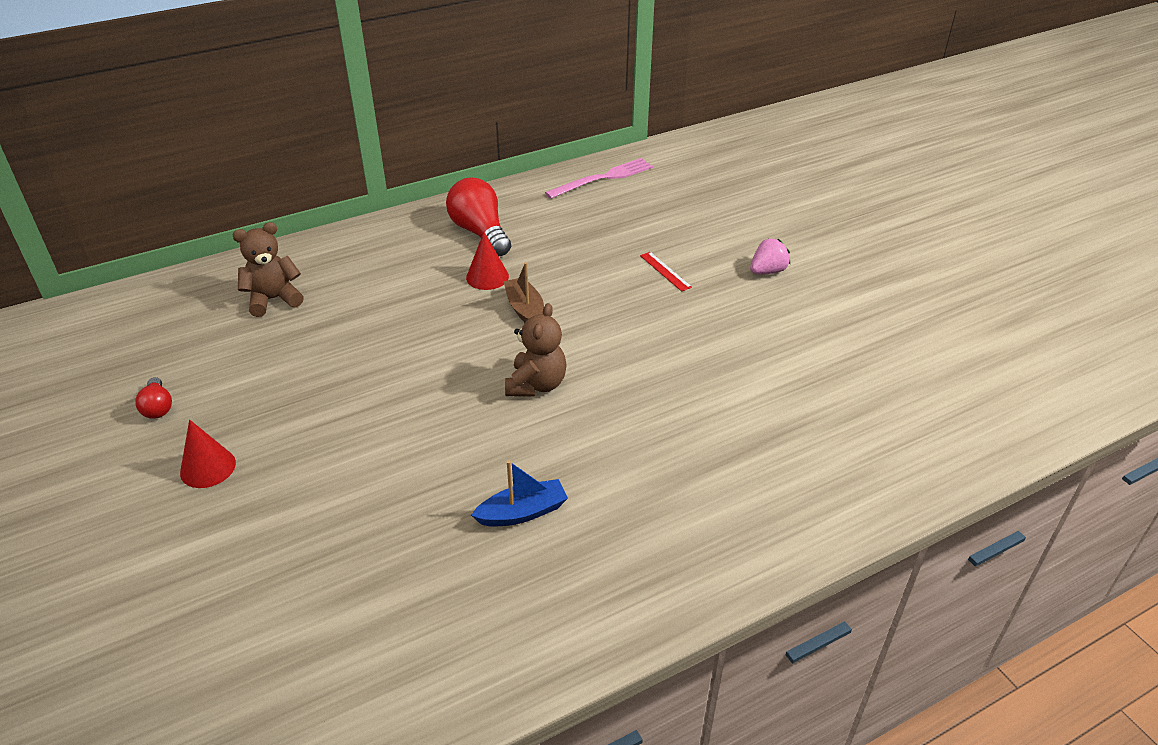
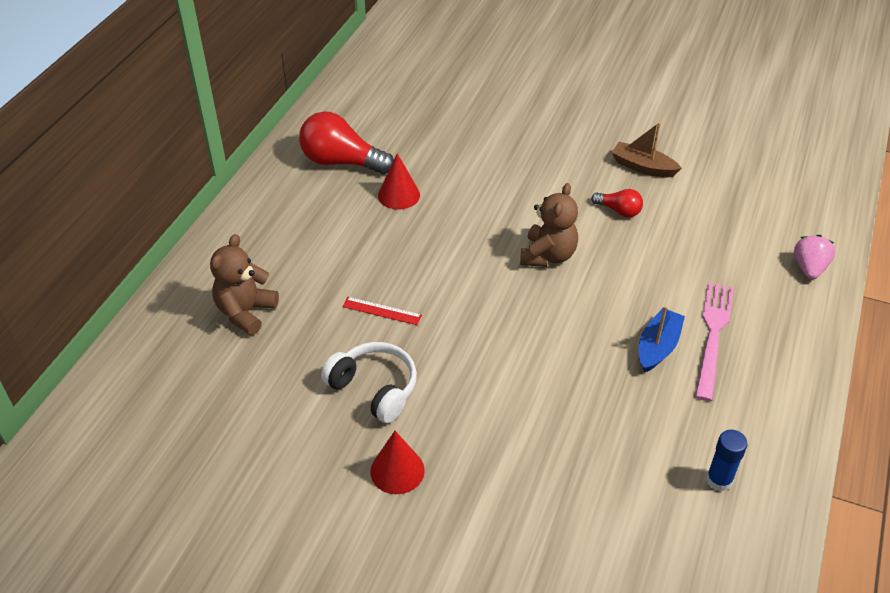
camera: 40 degrees left, 5 degrees up
red light bulb [135,377,172,419] -> red light bulb moved to [591,189,643,217]
brown boat [503,262,544,322] -> brown boat moved to [611,122,682,177]
brown teddy bear [505,303,566,397] -> brown teddy bear turned 45 degrees clockwise [520,183,578,267]
pink fork [545,158,653,199] -> pink fork moved to [695,282,734,401]
red ruler [640,252,692,292] -> red ruler moved to [342,297,422,325]
pink strawberry [750,238,790,274] -> pink strawberry moved to [794,235,835,279]
none -> white headphones [321,342,417,423]
none -> blue glue stick [706,430,748,492]

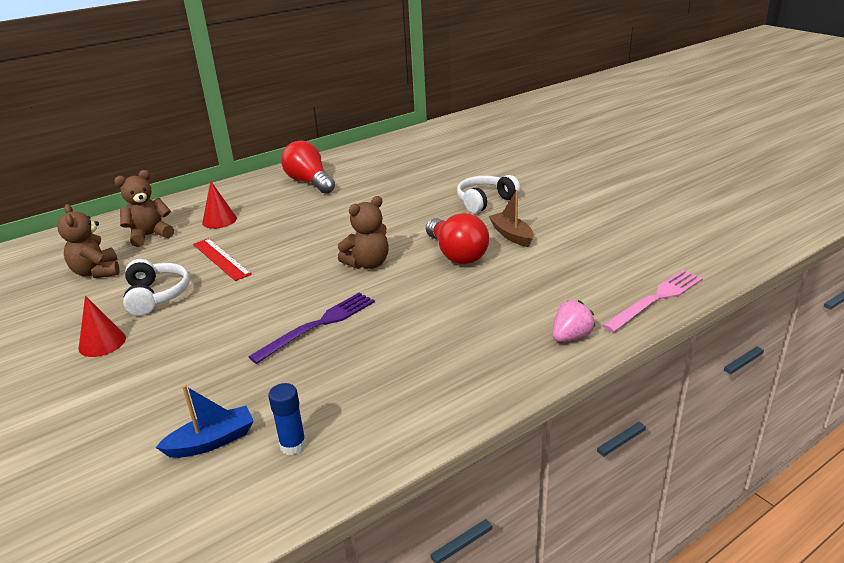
camera: 35 degrees right, 15 degrees down
red ruler [342,297,422,325] -> red ruler [193,238,252,281], size x1.55
red cone [378,153,420,210] -> red cone moved to [202,181,237,229]
red light bulb [591,189,643,217] -> red light bulb [426,213,489,264], size x1.95
blue boat [639,305,685,373] -> blue boat moved to [155,385,254,458]
pink fork [695,282,734,401] -> pink fork moved to [602,270,703,333]
none -> brown teddy bear [57,204,119,278]
none -> purple fork [248,292,375,364]
none -> white headphones [457,175,520,213]

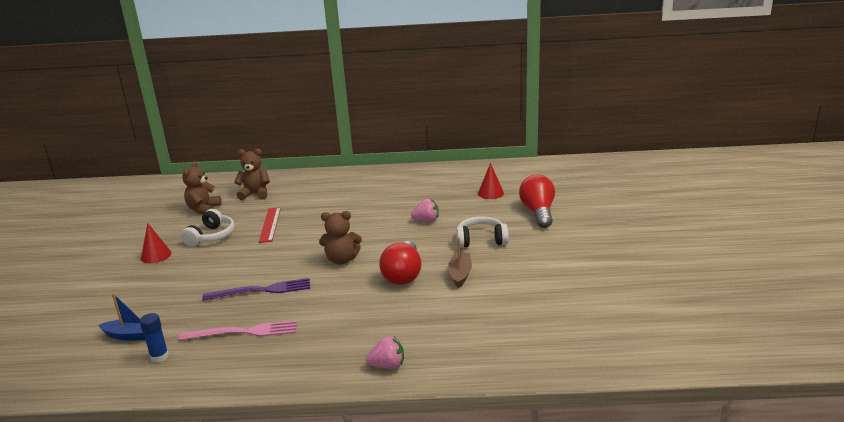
camera: 35 degrees right, 5 degrees down
red cone [202,181,237,229] -> red cone moved to [478,163,504,199]
red light bulb [281,141,335,194] -> red light bulb moved to [519,174,555,228]
pink fork [602,270,703,333] -> pink fork moved to [178,320,297,341]
none -> pink strawberry [411,199,439,222]

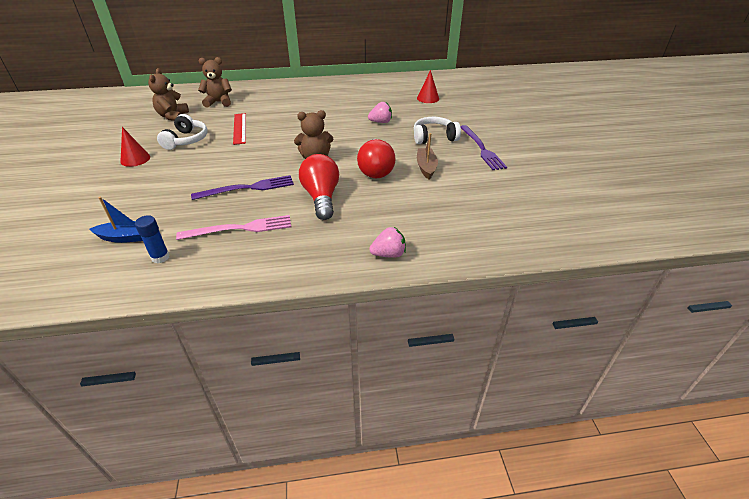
camera: 10 degrees left, 15 degrees up
red light bulb [519,174,555,228] -> red light bulb moved to [299,154,339,220]
none -> purple fork [460,125,507,170]

